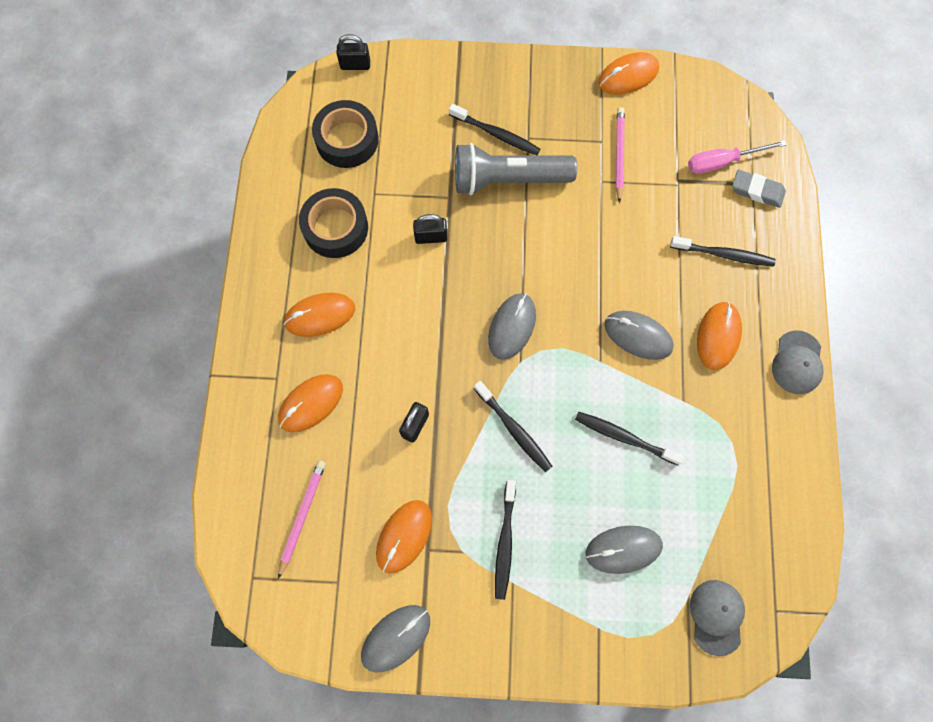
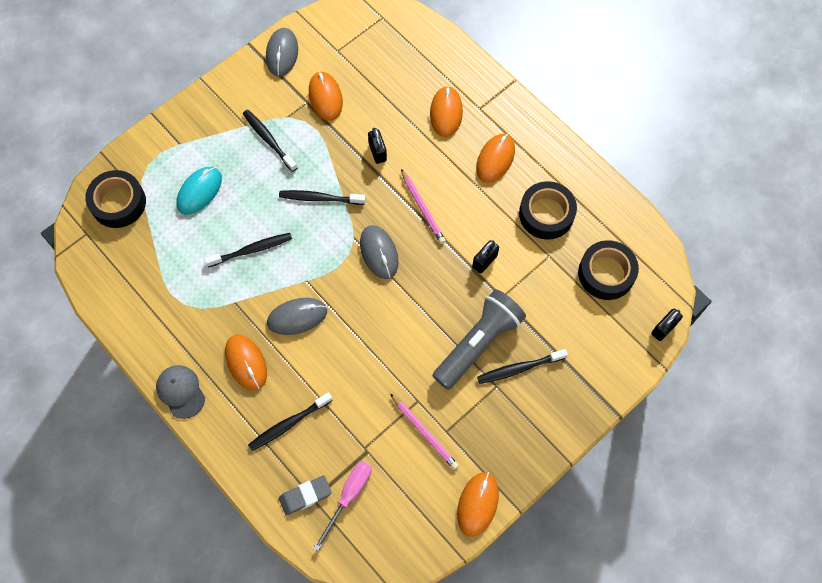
camera: 135 degrees right, 5 degrees down
pink pencil [278,460,326,579] -> pink pencil moved to [401,169,446,244]
grey mouse [586,526,663,574] -> turquoise mouse [176,167,222,215]
grey cap [690,580,745,656] -> black tape [85,170,146,228]

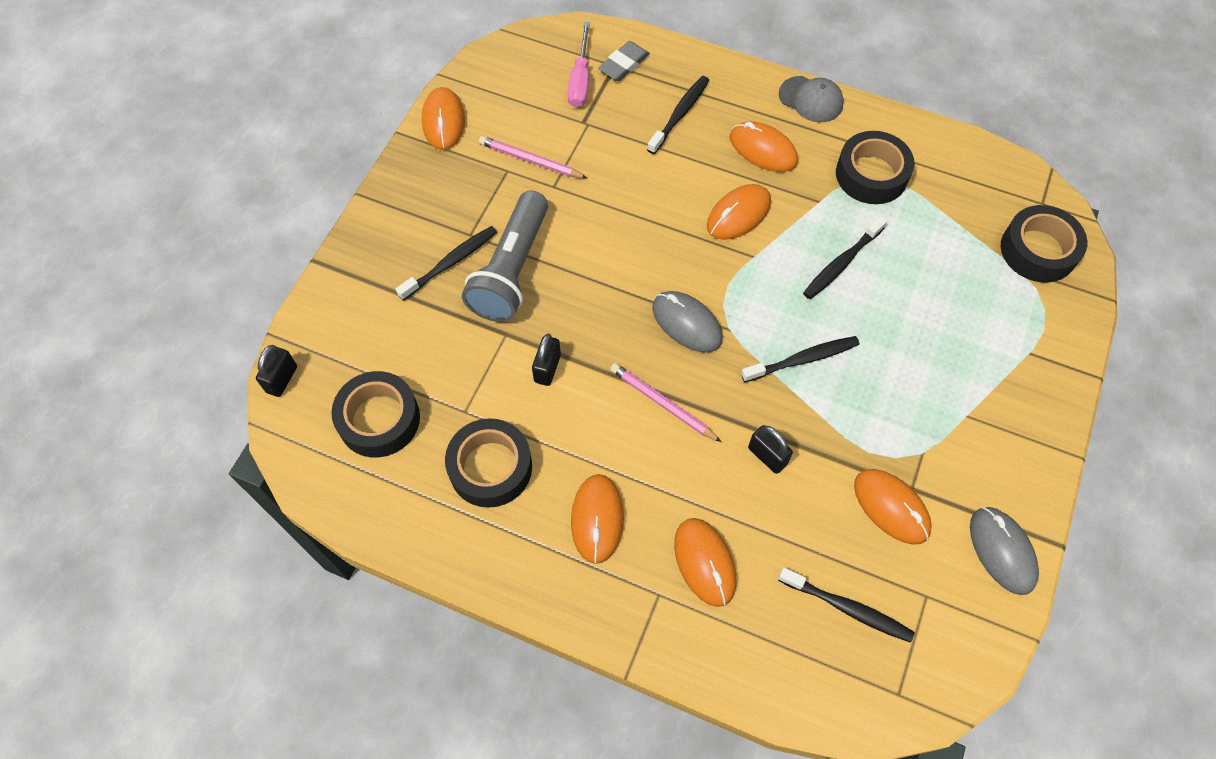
camera: 155 degrees right, 5 degrees down
turquoise mouse [176,167,222,215] -> none
black toothbrush [243,110,297,172] -> black toothbrush moved to [778,568,915,643]
grey mouse [267,298,327,335] -> orange mouse [707,184,771,240]
none -> black tape [836,131,914,204]

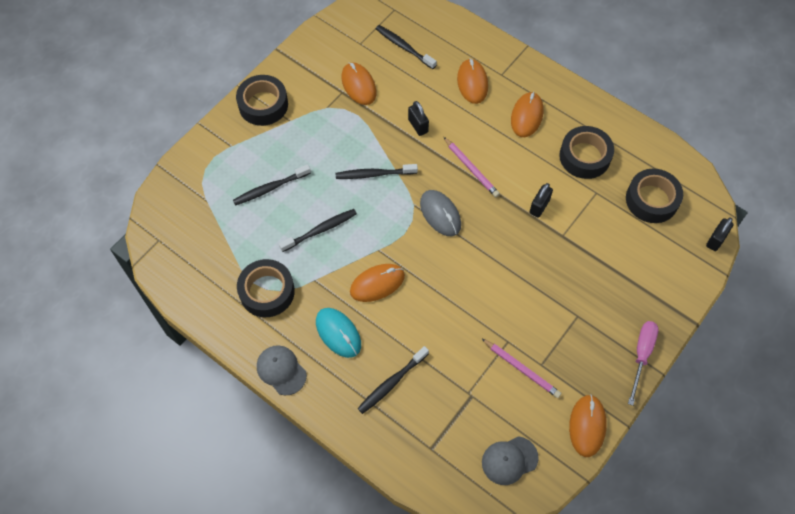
camera: 165 degrees left, 0 degrees up
black toothbrush [396,226,497,301] -> black toothbrush moved to [233,164,311,206]
grey flashlight [462,190,548,322] -> none
pink screwdriver [567,22,590,108] -> pink screwdriver moved to [628,321,659,406]
grey eraser [598,41,650,81] -> none
orange mouse [730,121,798,172] -> turquoise mouse [316,308,361,358]
grey mouse [970,507,1039,595] -> none
black tape [1001,205,1087,283] -> black tape moved to [236,75,288,126]
none -> grey cap [482,436,539,485]

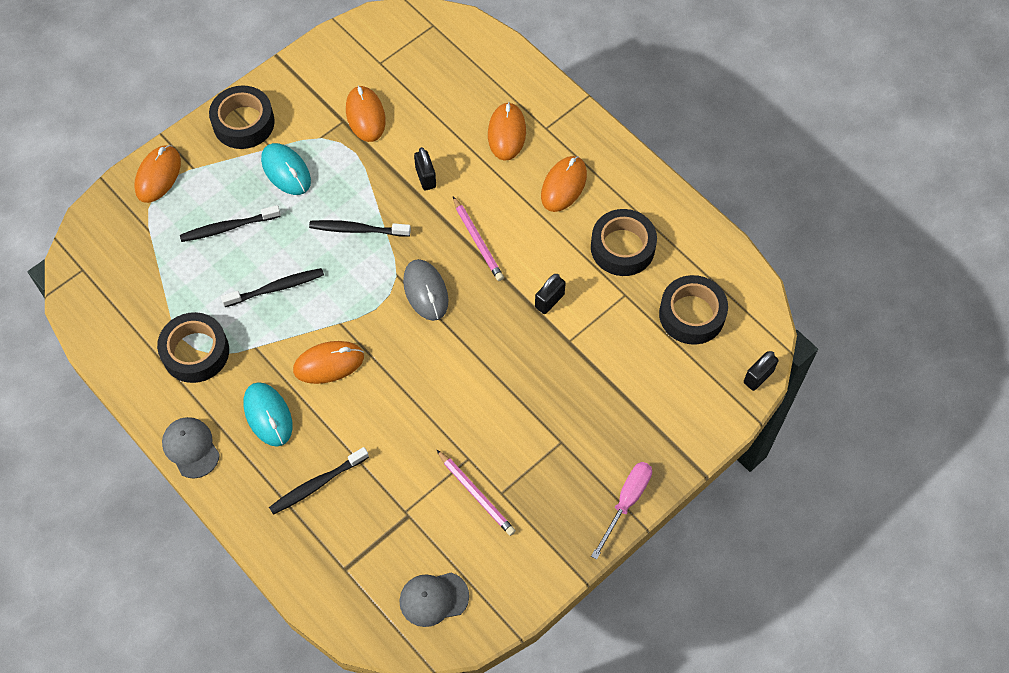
camera: 10 degrees right, 0 degrees up
black toothbrush [376,25,437,69] -> none
orange mouse [569,394,607,457] -> orange mouse moved to [134,145,181,203]
none -> turquoise mouse [261,143,311,195]

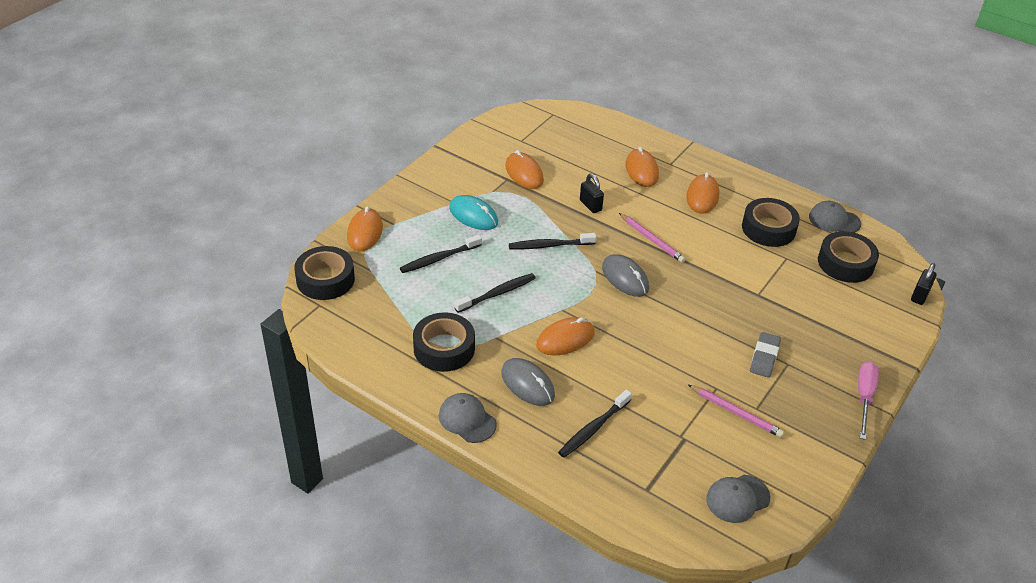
camera: 15 degrees left, 20 degrees down
black tape [209,86,275,149] -> black tape moved to [294,246,355,300]
turquoise mouse [244,382,292,447] -> grey mouse [501,358,555,406]
black padlock [535,274,566,314] -> none
none -> grey eraser [750,332,781,378]
none -> grey cap [809,201,861,233]

